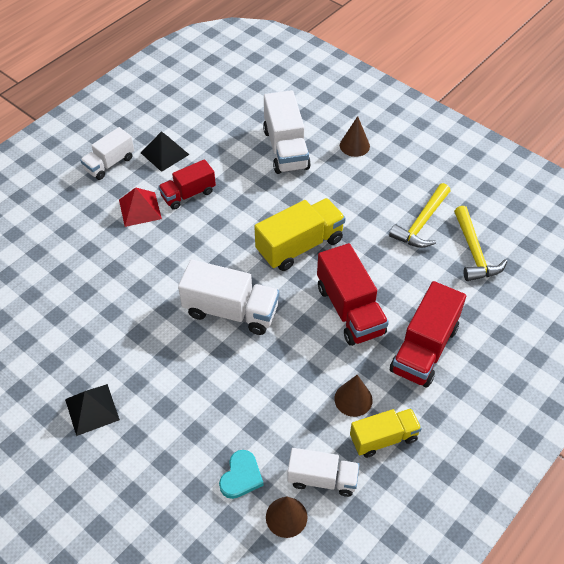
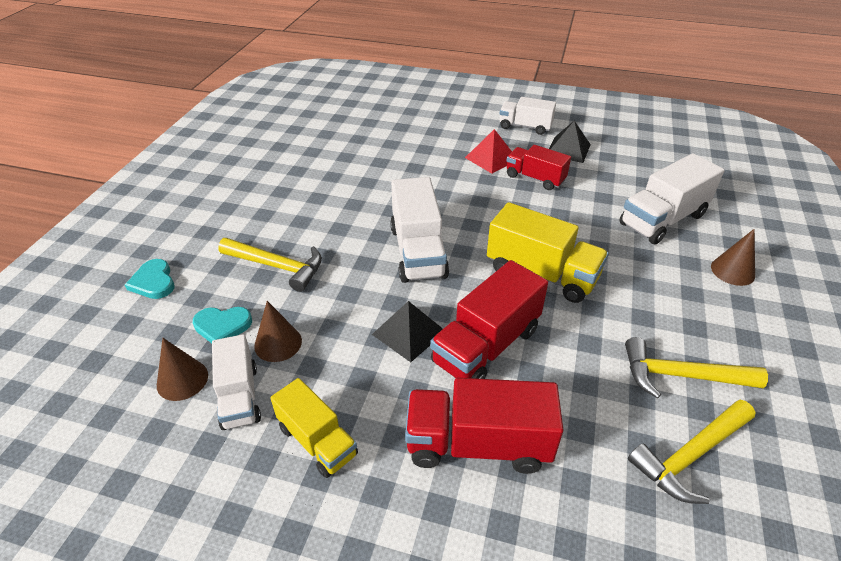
camera: 65 degrees right, 10 degrees down
black pyramid [65,384,120,436] -> black pyramid moved to [372,301,443,362]
brown cone [334,375,373,417] -> brown cone moved to [254,301,302,362]
none -> turquoise heart [125,259,175,299]
none -> yellow hammer [218,238,322,292]

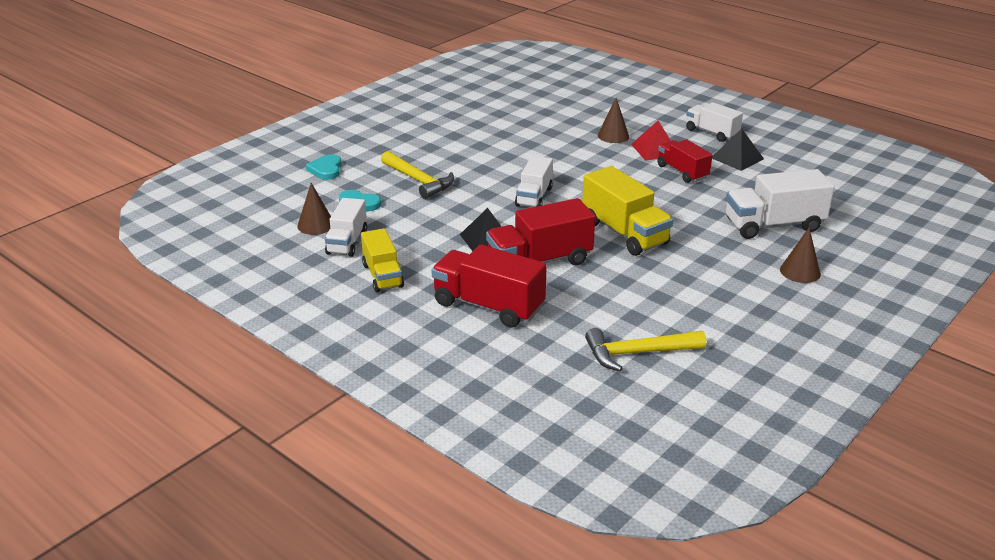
camera: 25 degrees right, 10 degrees down
brown cone [254,301,302,362] -> brown cone moved to [598,98,629,143]
white truck [390,177,449,283] -> white truck [515,156,553,207], size x0.65
yellow hammer [625,337,768,399] -> none

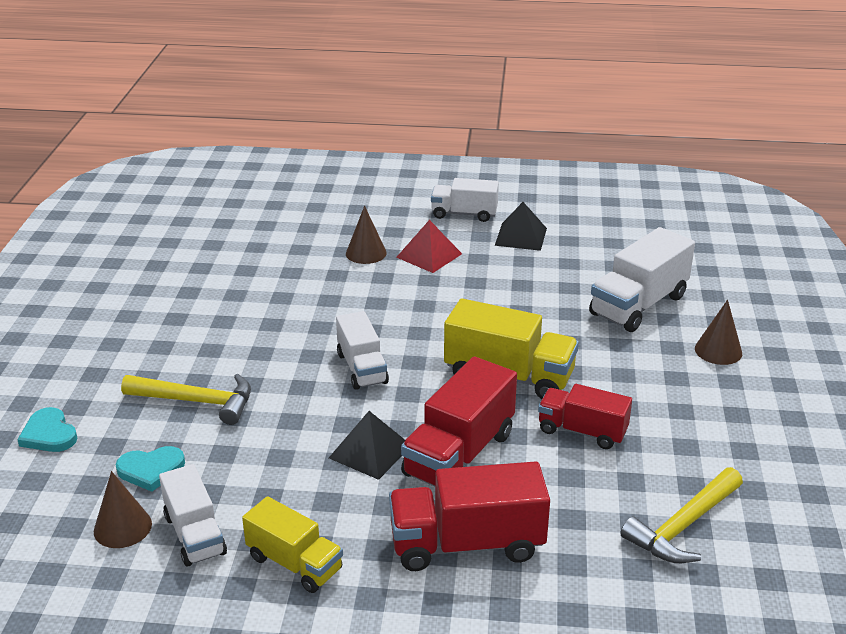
camera: 35 degrees left, 0 degrees up
red truck [657,139,712,183] -> red truck moved to [538,384,632,449]

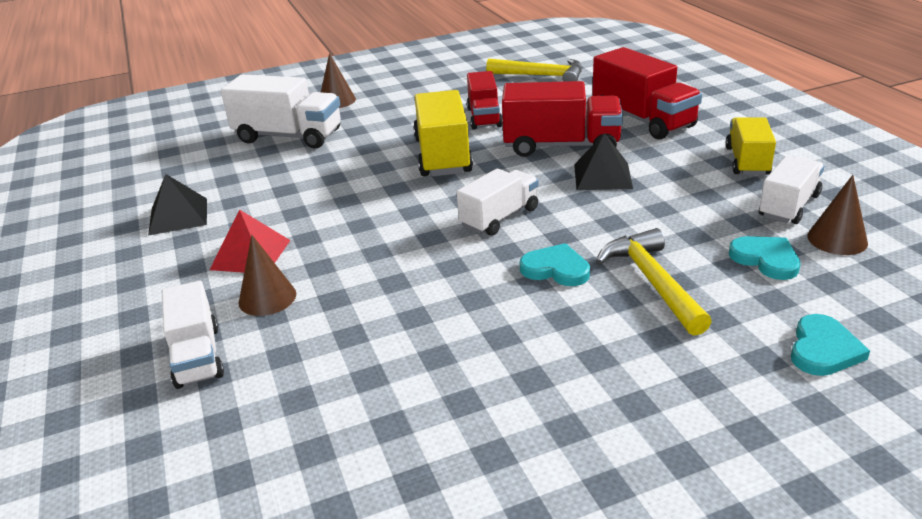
camera: 115 degrees left, 0 degrees up
white truck [431,178,499,222] -> white truck moved to [162,281,224,389]
none -> turquoise heart [520,243,590,286]

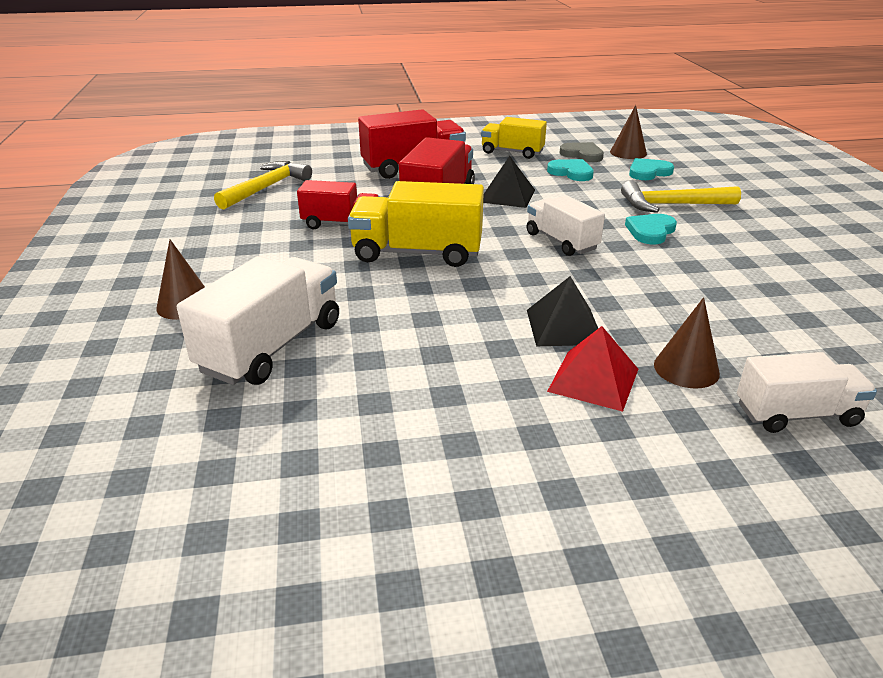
camera: 80 degrees left, 0 degrees up
black pyramid [148,174,207,236] -> black pyramid moved to [527,276,598,346]
white truck [759,156,825,224] -> grey heart [560,142,604,162]
turquoise heart [791,314,870,376] -> turquoise heart moved to [547,159,594,181]

